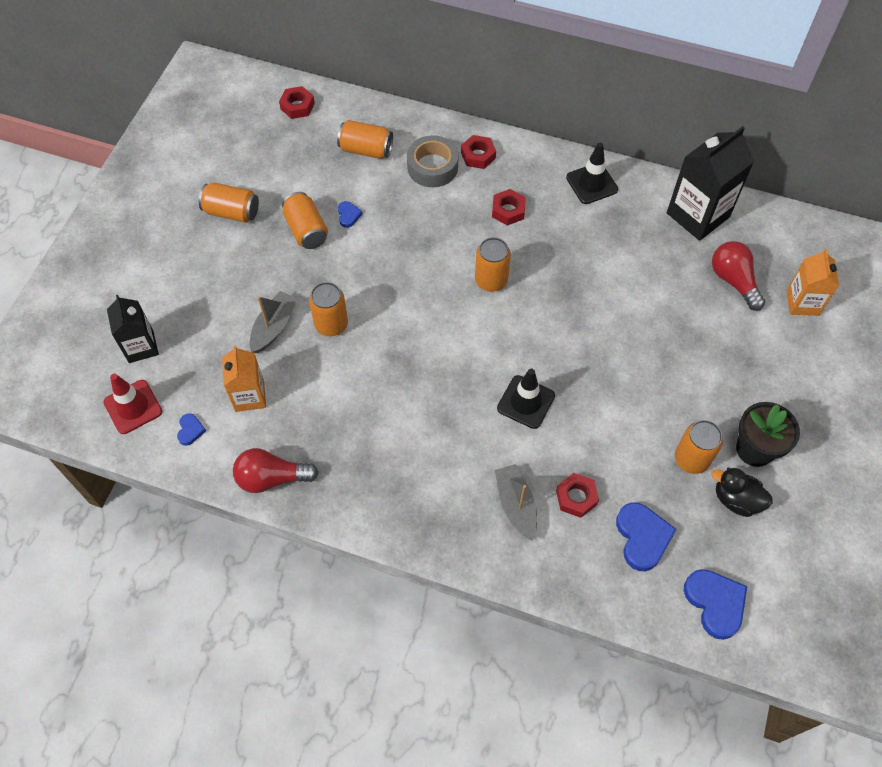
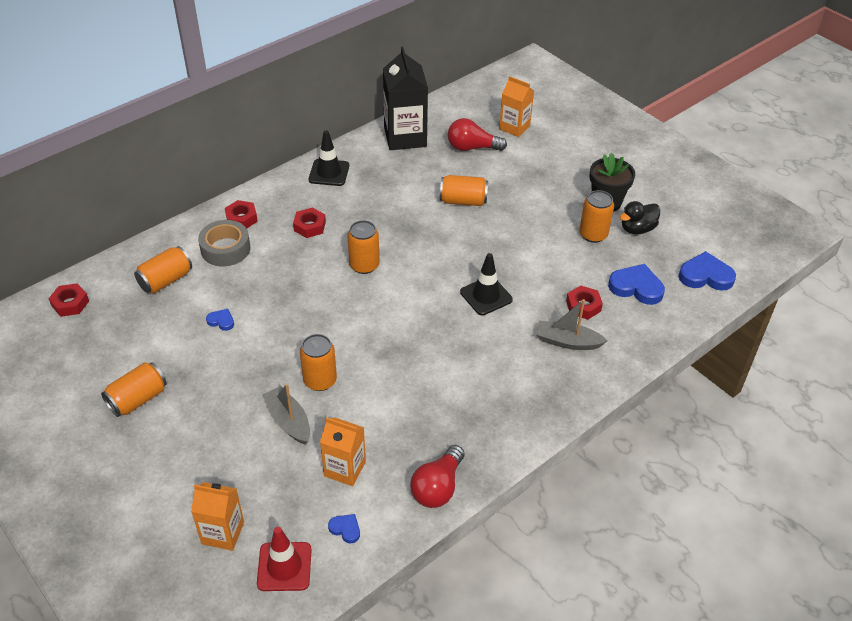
camera: 60 degrees left, 15 degrees down
black carton [107,295,159,363] -> orange carton [191,482,244,551]
orange can [282,192,328,249] -> orange can moved to [440,175,488,206]

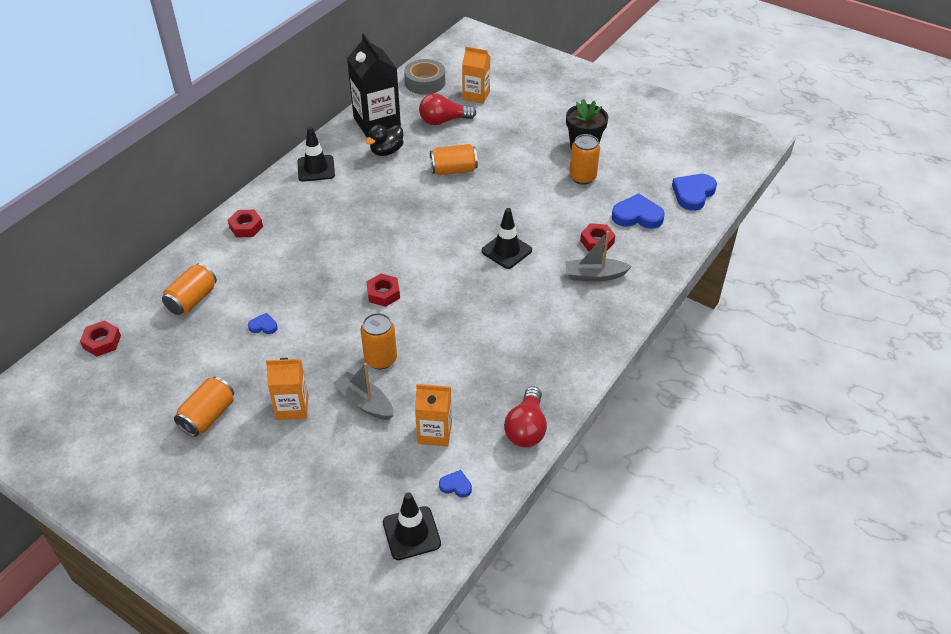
camera: 15 degrees left, 0 degrees up
orange carton [191,482,244,551] -> orange carton moved to [266,358,308,420]
grey tape [198,220,250,266] -> grey tape moved to [404,59,445,95]
red traffic cone [257,527,312,591] -> black traffic cone [383,492,441,560]
red nut [293,208,326,238] -> red nut moved to [366,274,400,307]
orange can [347,220,379,274] -> none
black duck [620,201,660,235] -> black duck moved to [366,125,404,156]
blue heart [678,251,736,291] -> blue heart turned 45 degrees counterclockwise [672,174,717,211]

